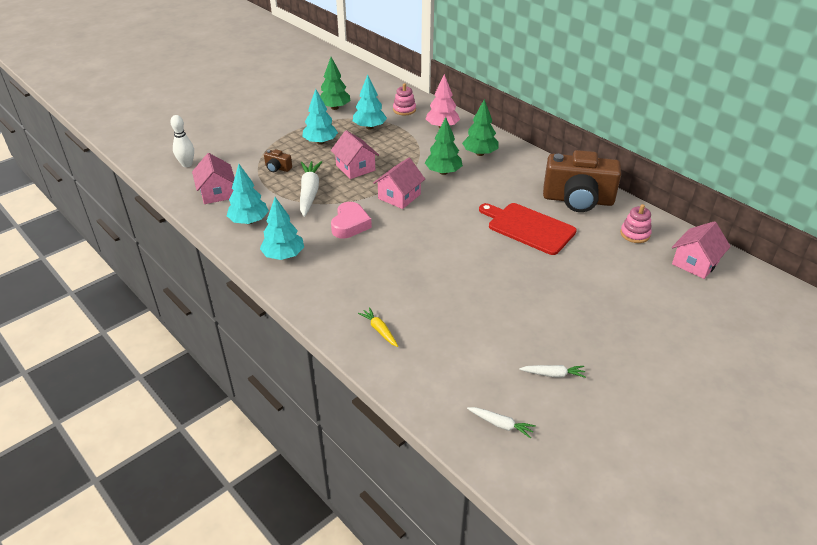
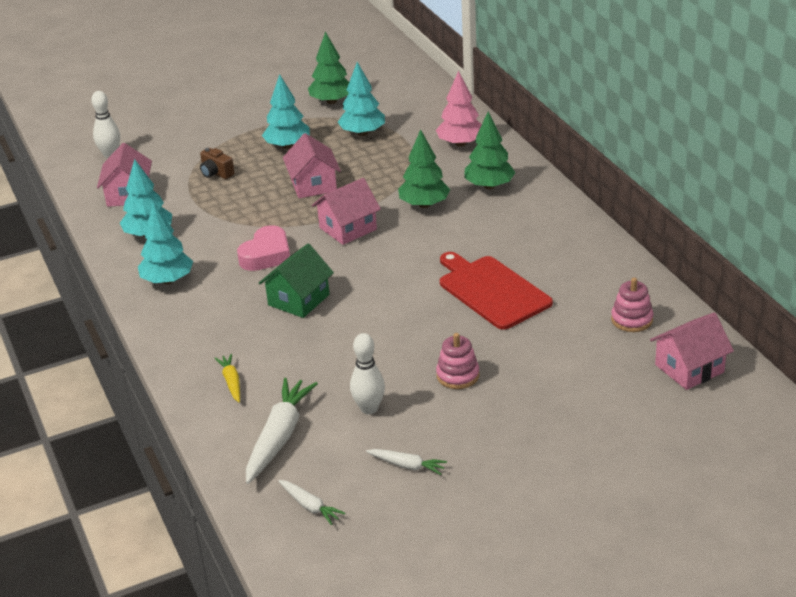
camera: 20 degrees right, 5 degrees down
white carrot [300,161,322,217] -> white carrot moved to [246,378,318,484]
pink stacking toy [393,83,416,115] -> pink stacking toy moved to [436,333,480,389]
brown camera [543,150,621,212] -> none
none -> green house [259,244,334,318]
none -> white bowling pin [350,333,385,414]

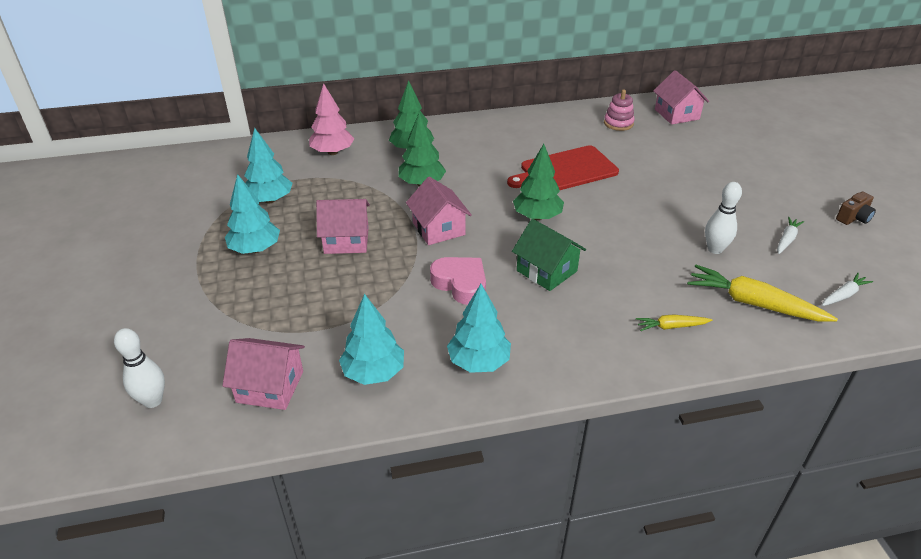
camera: 80 degrees left, 5 degrees up
brown camera [200,148,234,179] -> brown camera moved to [836,191,876,225]
white carrot [246,378,318,484] -> yellow carrot [687,265,838,322]
green tree [308,31,349,104] -> green tree moved to [513,144,564,220]
pink stacking toy [436,333,480,389] -> none

